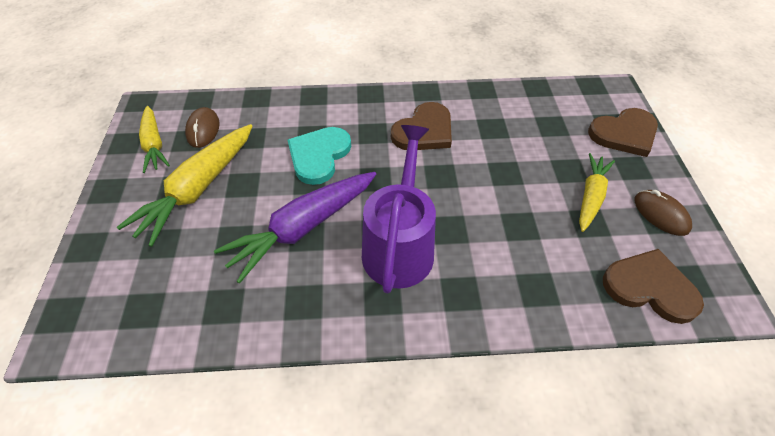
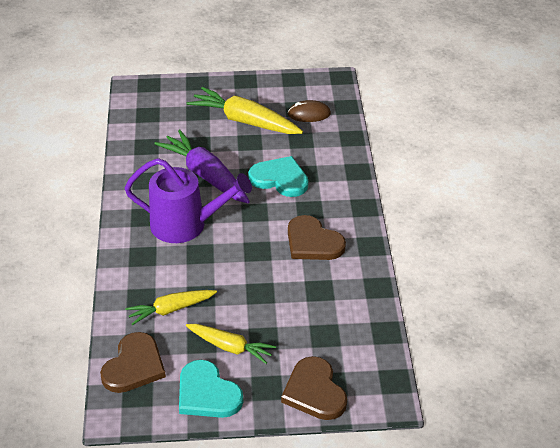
camera: 90 degrees right, 10 degrees down
yellow carrot [139,106,170,173] -> yellow carrot moved to [125,290,217,325]
brown mouse [634,190,692,236] -> turquoise heart [179,360,243,418]

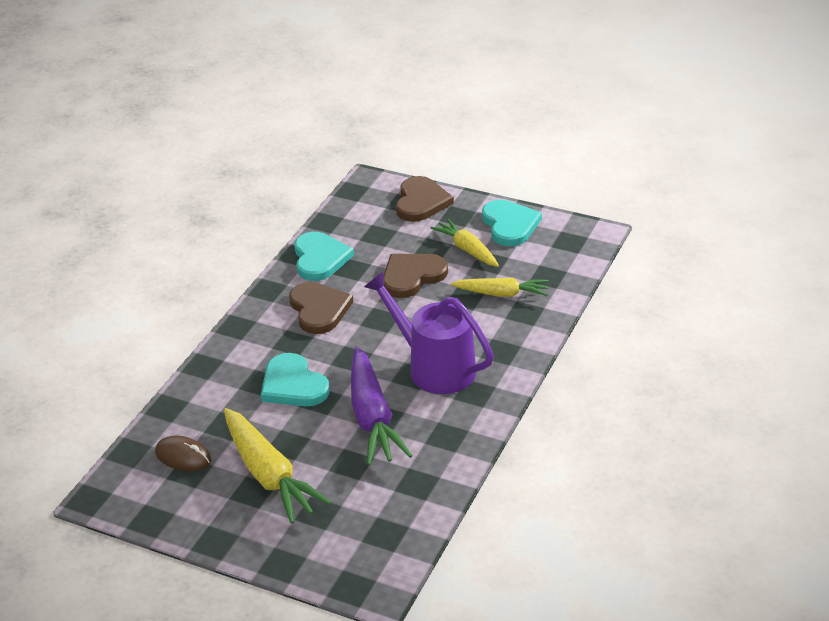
camera: 150 degrees left, 5 degrees down
brown heart [100,332,166,393] -> brown heart moved to [383,254,448,298]
none -> turquoise heart [294,232,354,281]

